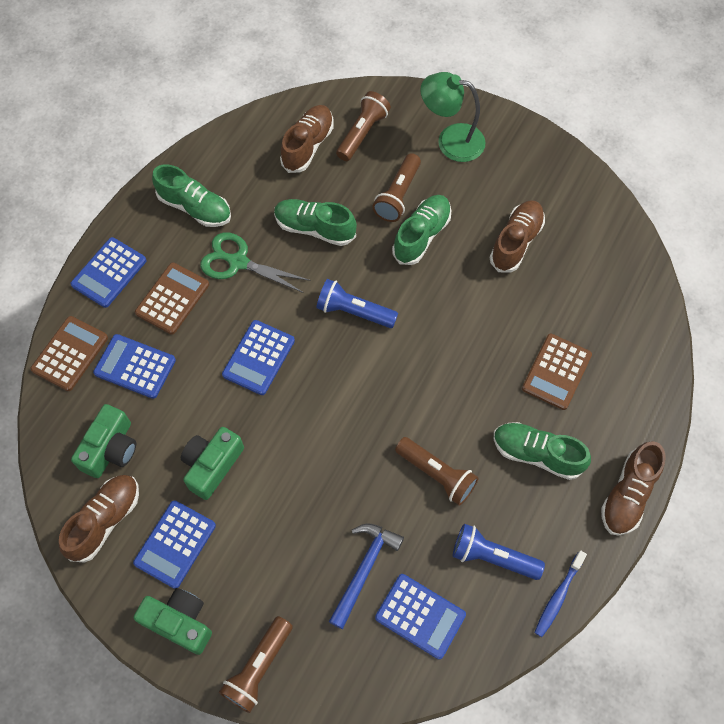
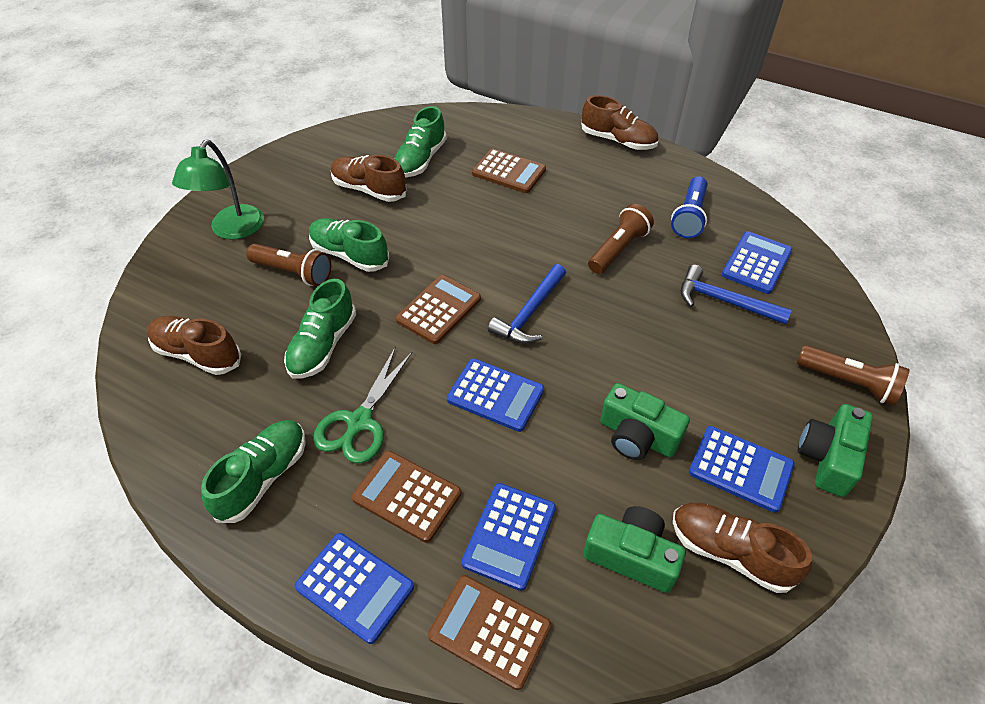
camera: 90 degrees left, 15 degrees down
blue flashlight [316,279,398,328] -> brown calculator [396,275,481,344]
brown flashlight [336,91,391,161] -> none
green shoe [494,422,591,480] -> green shoe moved to [394,106,447,177]
blue toothbrush [534,550,587,637] -> none
none -> blue hammer [488,264,566,344]

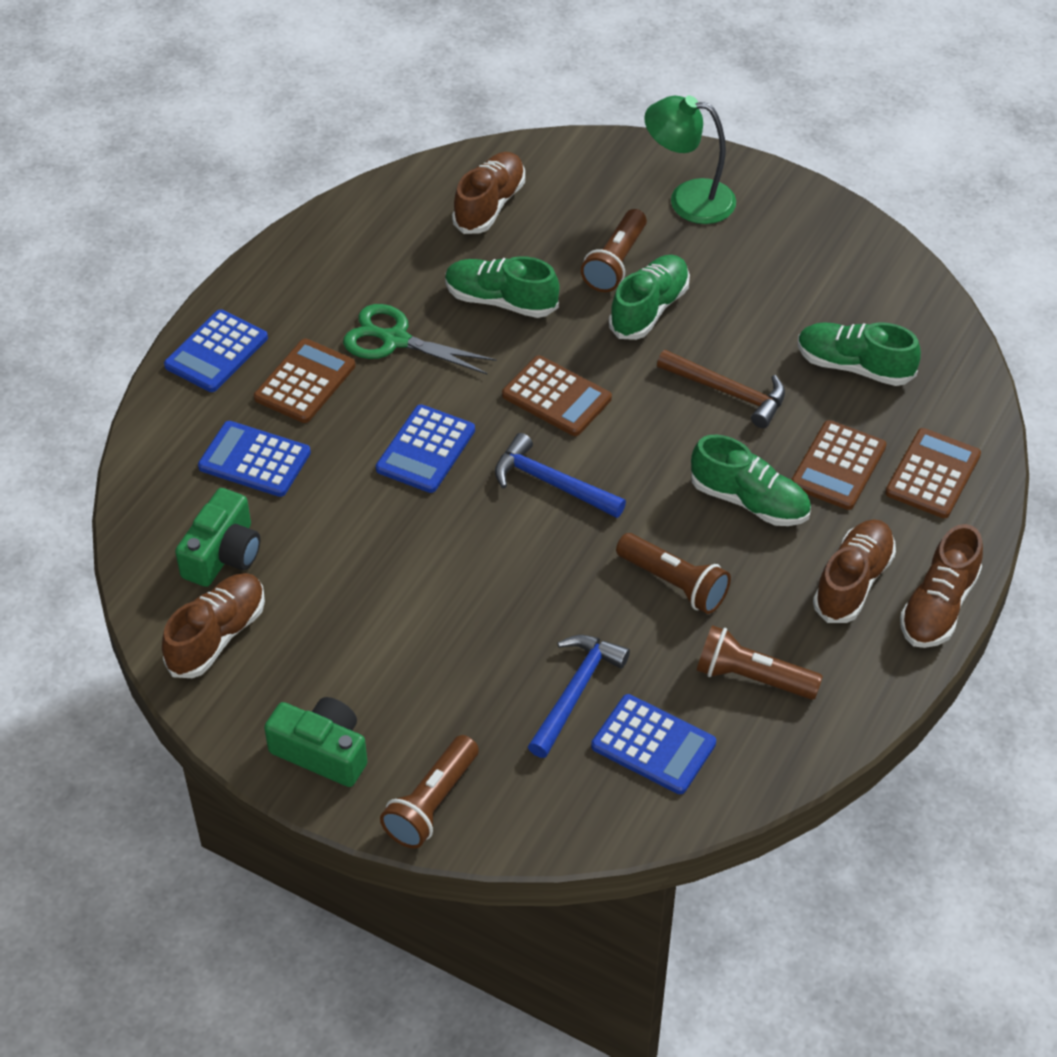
camera: 90 degrees right, 0 degrees up
green shoe [201,420,306,523] -> green shoe moved to [691,435,811,526]
brown shoe [331,155,407,202] -> brown shoe moved to [813,519,896,623]
brown calculator [428,575,551,690] -> brown calculator moved to [885,428,981,518]
green camera [600,383,690,460] -> none
blue flashlight [671,176,708,238] -> brown flashlight [697,625,823,700]
blue calculator [689,426,795,513] -> none
none -> brown hammer [657,350,785,428]

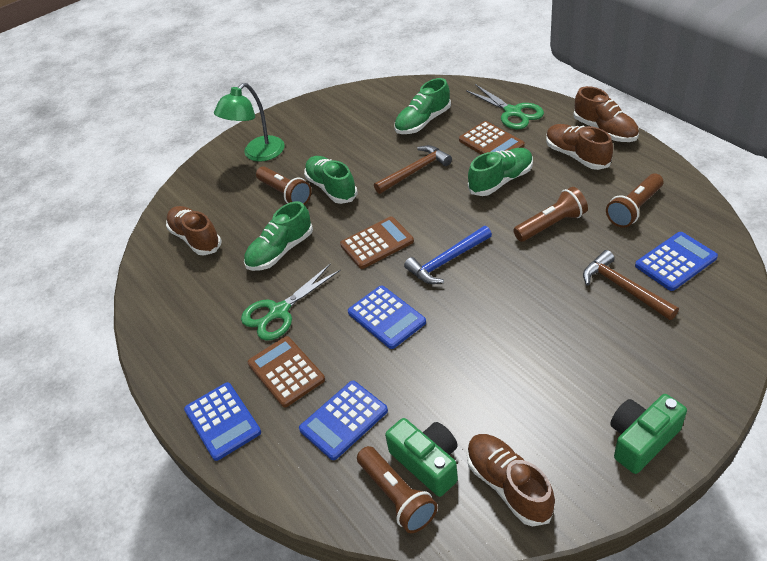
camera: 60 degrees left, 5 degrees down
brown flashlight [380,735,479,849] -> brown flashlight moved to [357,446,438,533]
blue hammer [528,635,630,758] -> brown hammer [583,250,679,320]
brown calculator [885,428,981,518] -> green scissors [466,84,544,129]

